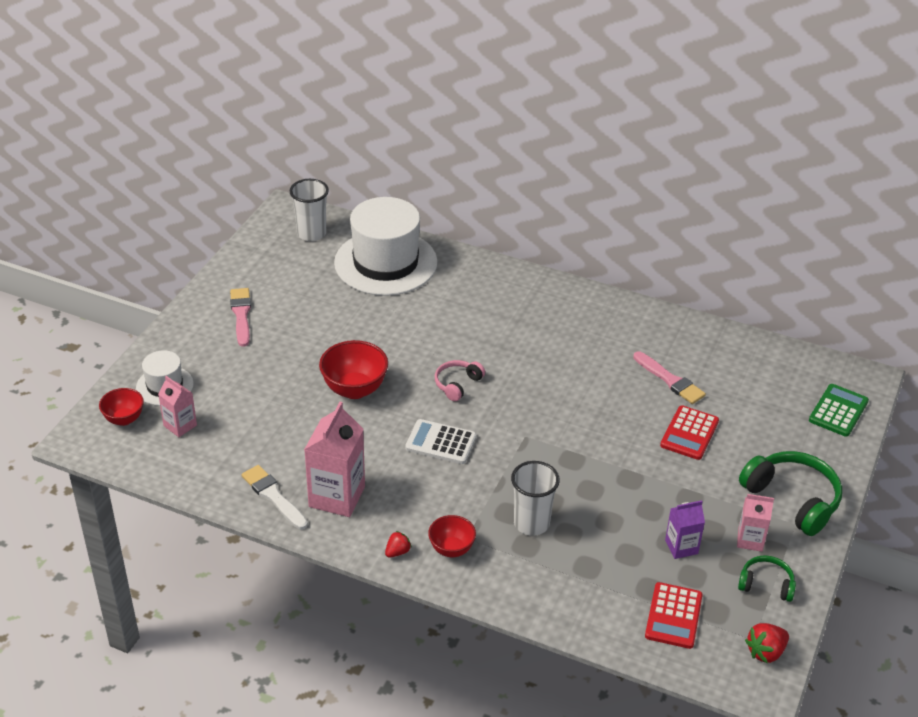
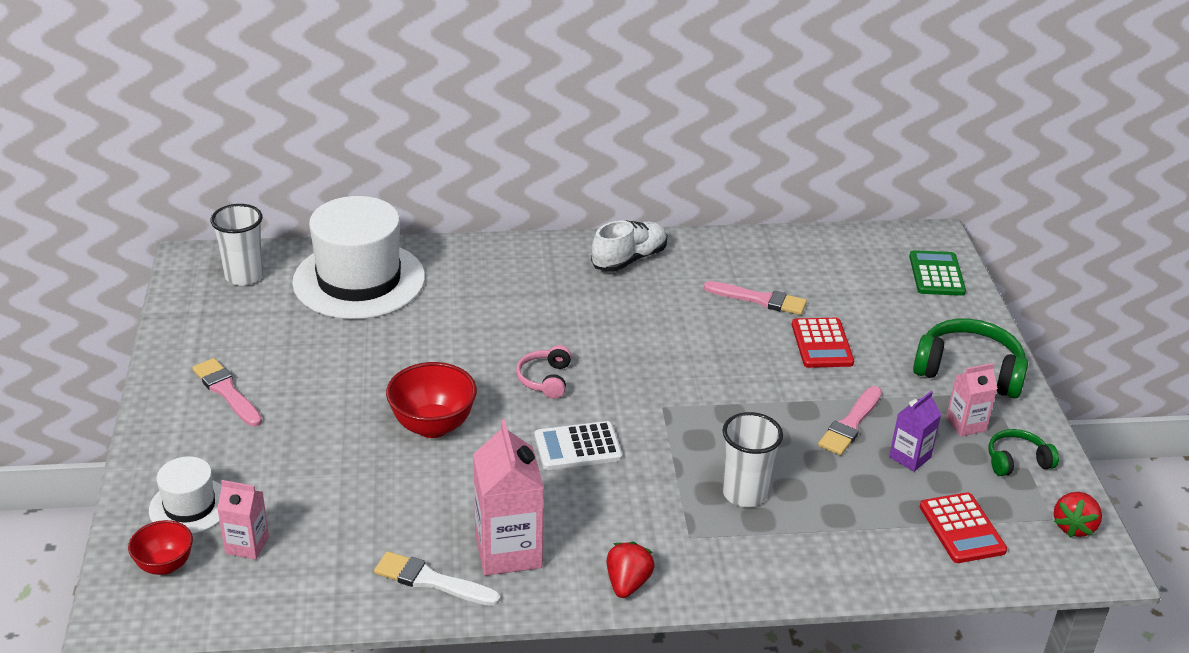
camera: 30 degrees left, 5 degrees down
red strawberry [385,531,412,557] -> red strawberry [607,542,655,598], size x1.55
red bowl [428,515,476,557] -> none
none -> white shoe [591,220,667,272]
none -> pink brush [818,386,882,455]

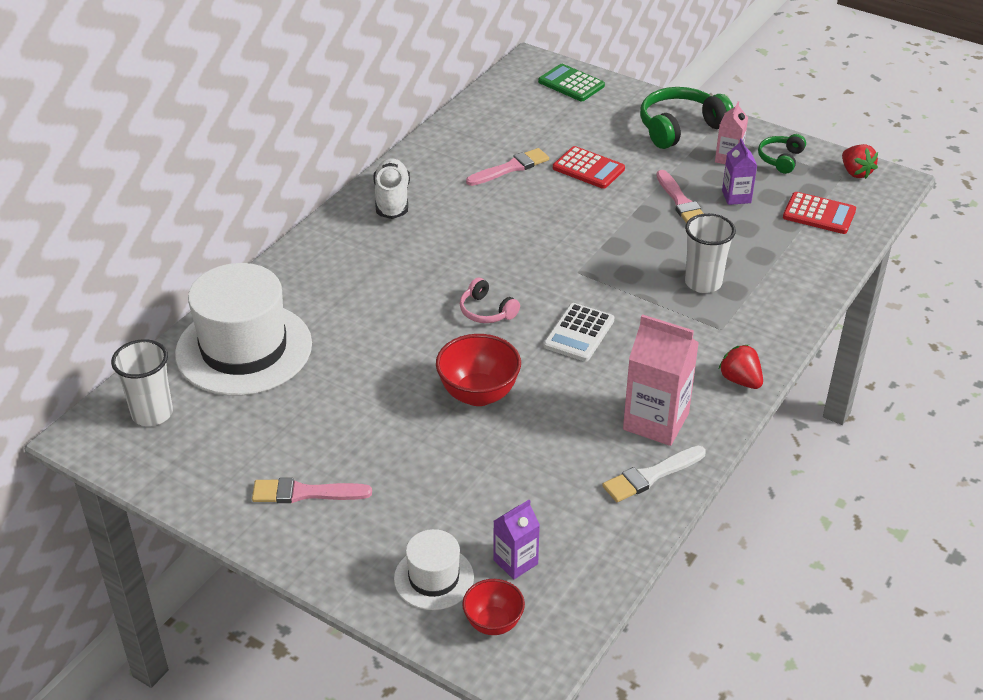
camera: 50 degrees left, 5 degrees up
pink carton [217,480,269,560] -> purple carton [494,500,540,580]

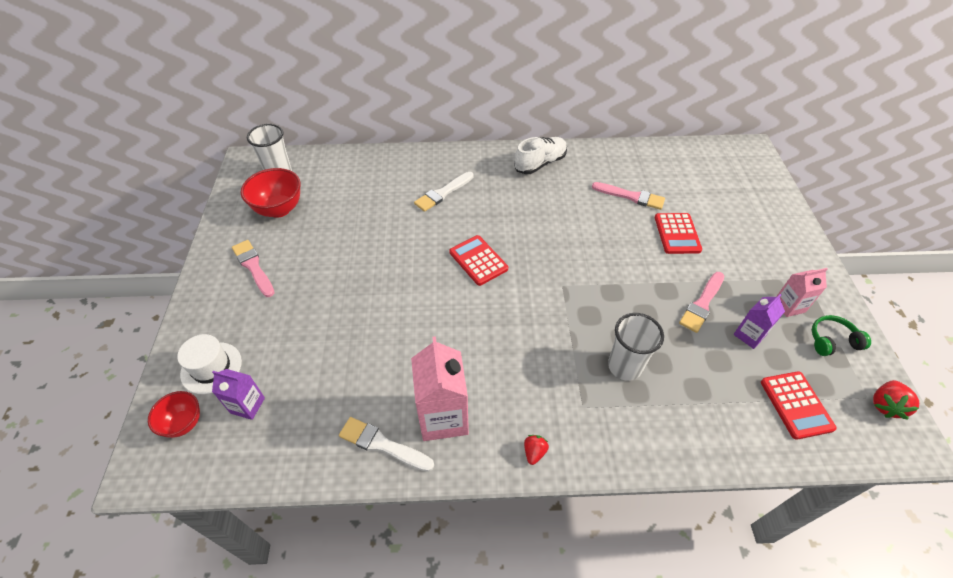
camera: 55 degrees right, 10 degrees up
white hat [175,263,312,396] -> none
red bowl [436,334,521,406] -> red bowl moved to [241,168,301,218]
pink headphones [460,278,520,323] -> red calculator [449,235,508,286]
green calculator [538,64,605,101] -> none
white calculator [544,303,614,362] -> none
green headphones [640,87,734,149] -> none
red strawberry [719,345,763,389] -> red strawberry [524,435,549,465], size x0.65
none -> white brush [414,172,474,212]

